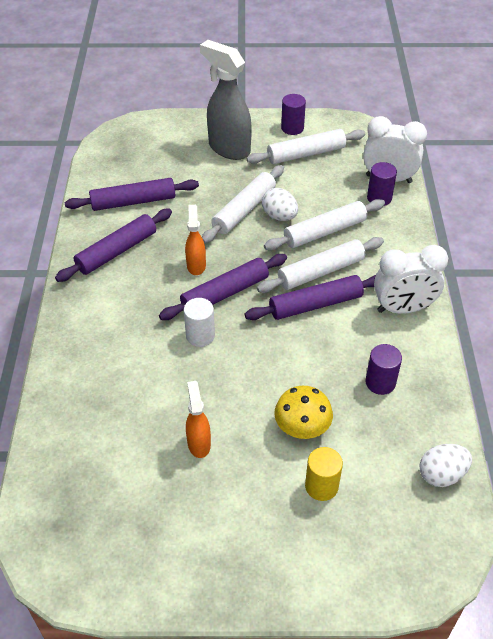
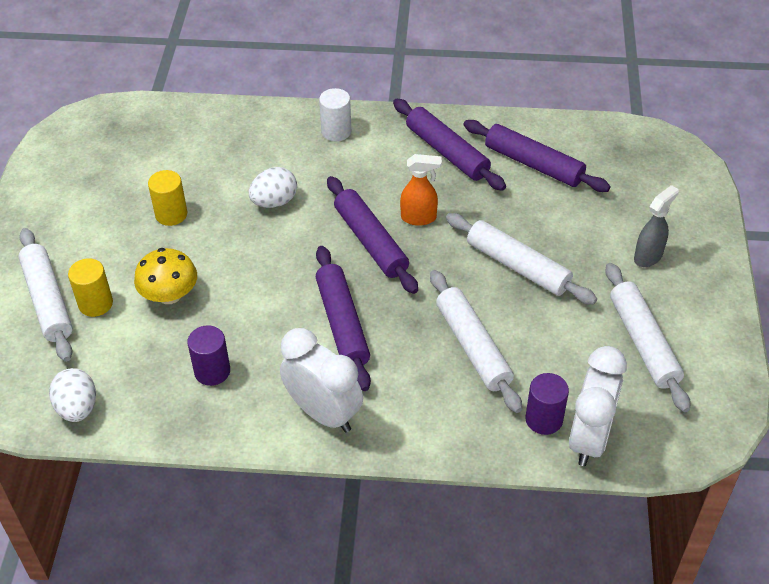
camera: 95 degrees right, 0 degrees up
purple rolling pin [65,178,199,211] -> purple rolling pin turned 45 degrees counterclockwise [464,120,610,192]
white cylinder [184,298,215,347] -> white cylinder moved to [319,88,351,141]
orange spray bottle [186,381,211,458] -> yellow cylinder [148,170,187,226]
grey spray bottle [200,40,252,160] -> grey spray bottle [634,185,679,267], size x0.53
white rolling pin [257,237,384,293] -> white rolling pin moved to [18,228,73,362]
white egg [262,188,298,221] -> white egg moved to [249,167,297,208]
purple cylinder [281,94,306,135] -> none
white clock [374,245,448,314] -> white clock turned 135 degrees clockwise [280,328,363,433]

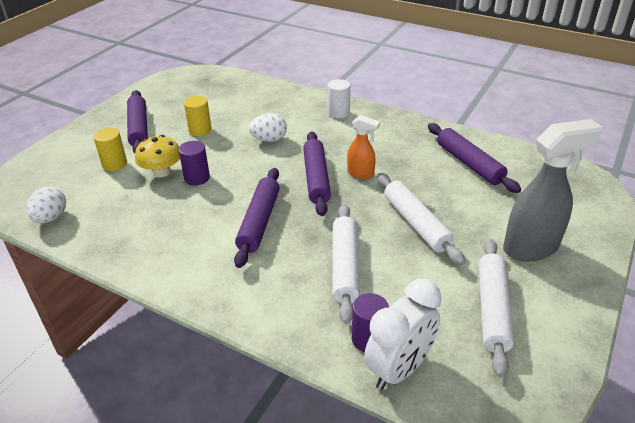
camera: 25 degrees right, 10 degrees down
white rolling pin [18,228,73,362] -> none
purple cylinder [187,325,230,386] -> purple cylinder moved to [178,141,210,186]
white clock [280,328,363,433] -> none
purple rolling pin [393,99,506,191] -> purple rolling pin moved to [127,90,148,153]
grey spray bottle [634,185,679,267] -> grey spray bottle [503,119,603,261], size x1.87

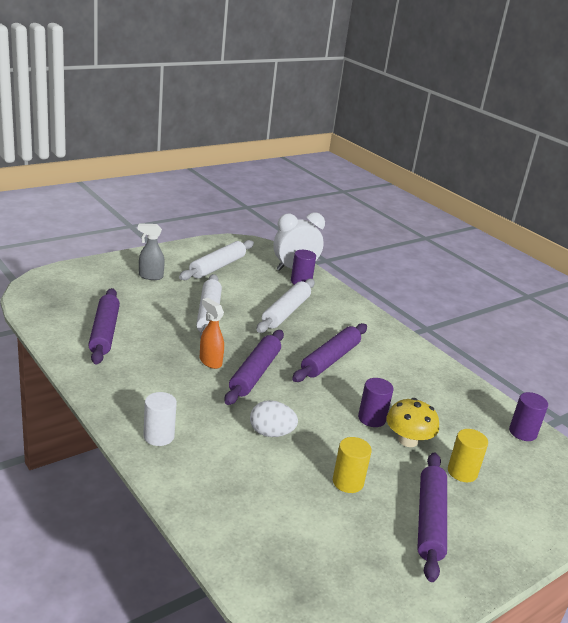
camera: 160 degrees left, 10 degrees down
white egg [27,186,66,223] -> purple cylinder [509,392,548,441]
grey spray bottle [503,119,603,261] -> grey spray bottle [138,223,165,280], size x0.53

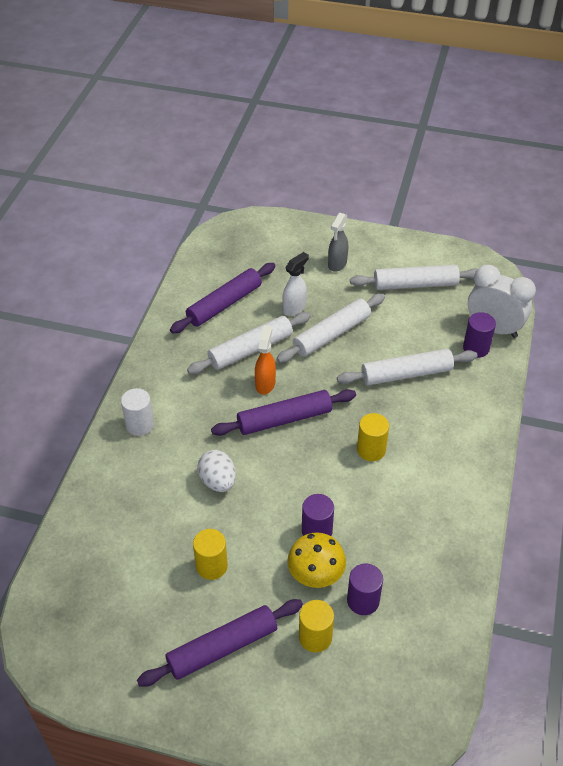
camera: 55 degrees right, 20 degrees up
grey spray bottle [138,223,165,280] -> grey spray bottle turned 120 degrees counterclockwise [328,212,348,272]
purple rolling pin [292,323,367,382] -> yellow cylinder [357,413,389,461]
purple cylinder [509,392,548,441] -> purple cylinder moved to [347,564,383,615]
none -> white rolling pin [187,312,311,374]
none -> white spray bottle [282,252,309,316]

